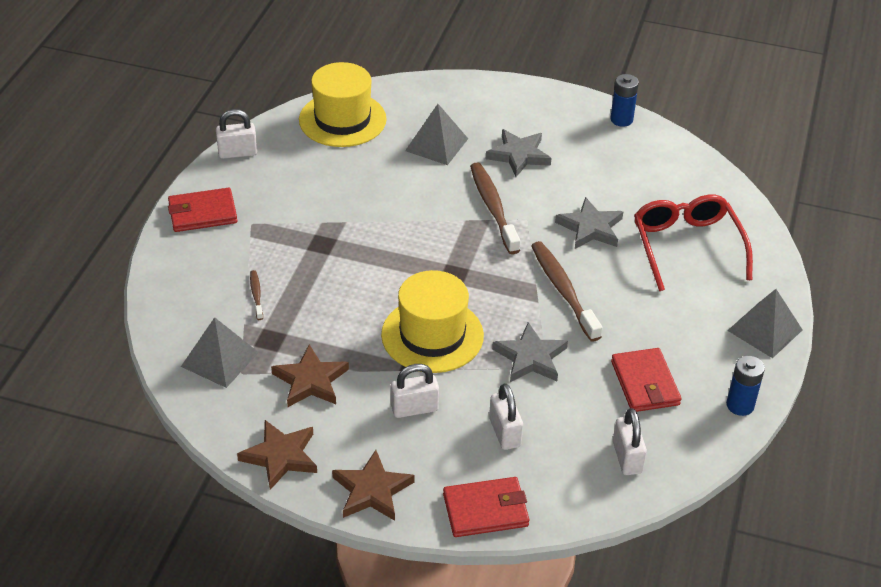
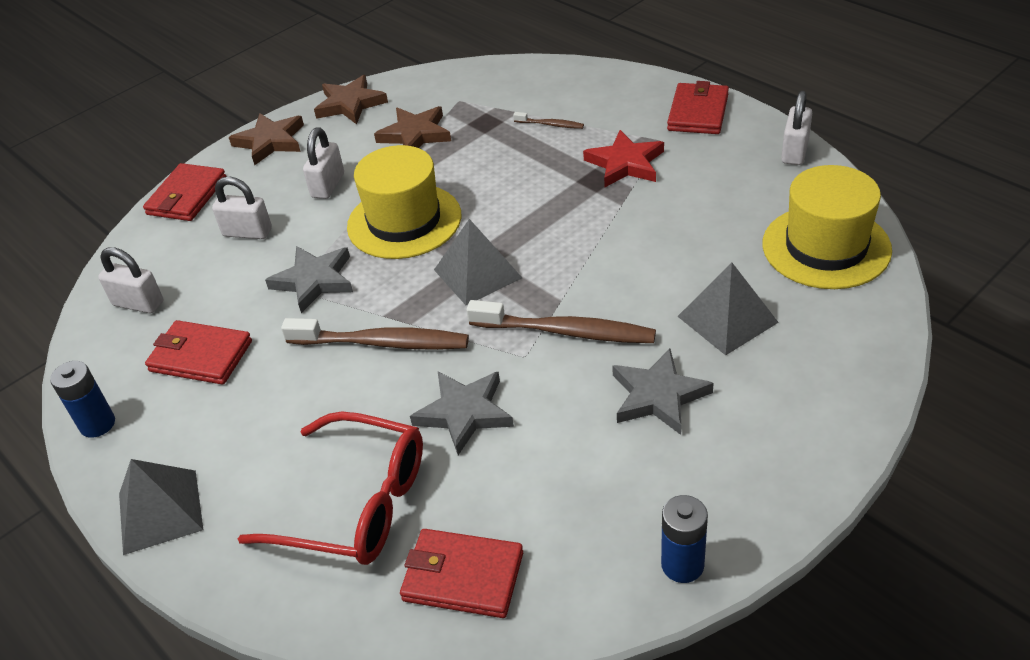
camera: 125 degrees right, 0 degrees up
grey pyramid [181,317,259,388] -> grey pyramid moved to [434,219,522,305]
none -> red wallet [400,529,523,618]
none -> red star [583,130,664,187]

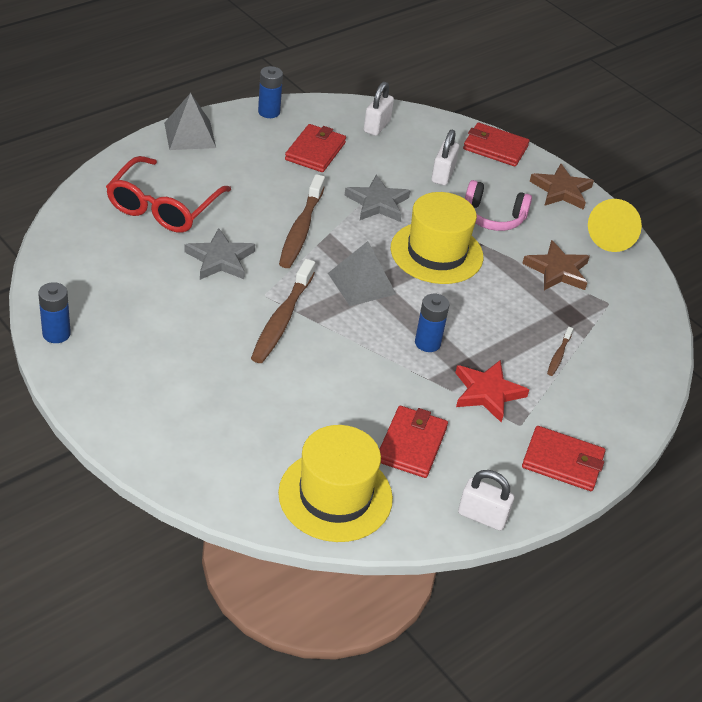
camera: 85 degrees right, 0 degrees up
white padlock [303,127,344,199] -> pink headphones [465,180,532,231]
brown star [314,75,388,124] -> yellow cone [588,199,642,252]
red wallet [400,529,523,618] -> red wallet moved to [379,406,448,478]
grey star [612,349,714,435] -> none
grey pyramid [677,262,779,355] -> none
none -> blue battery [415,294,449,352]

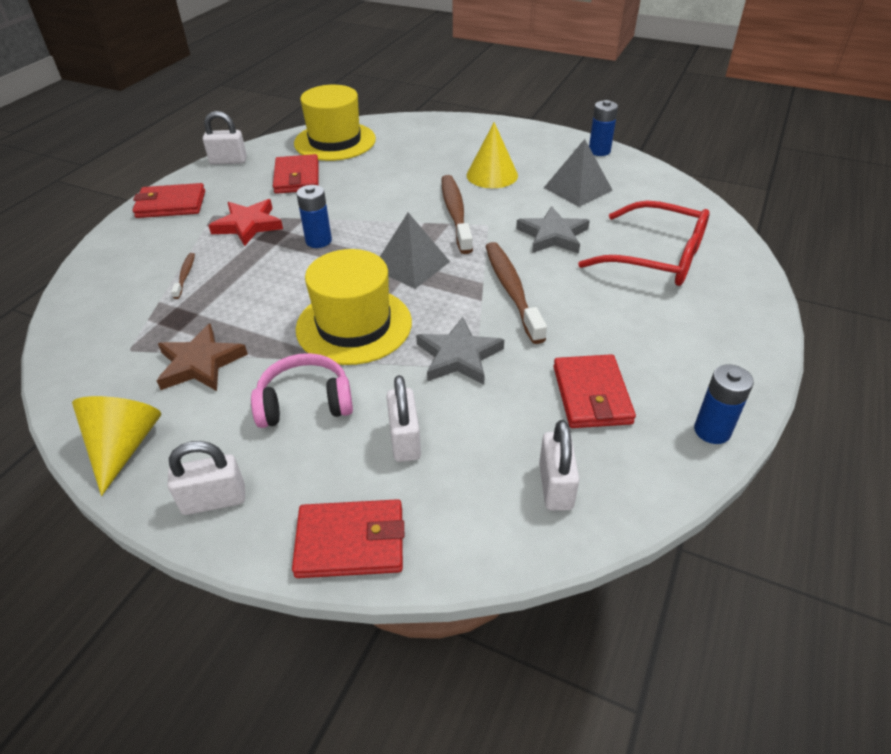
camera: 160 degrees right, 0 degrees up
red glasses [106,156,231,233] -> red glasses turned 120 degrees clockwise [578,200,710,286]
grey pyramid [164,93,216,150] -> grey pyramid moved to [544,139,613,207]
brown star [530,164,594,210] -> white padlock [168,441,245,515]
none -> yellow cone [467,122,518,188]

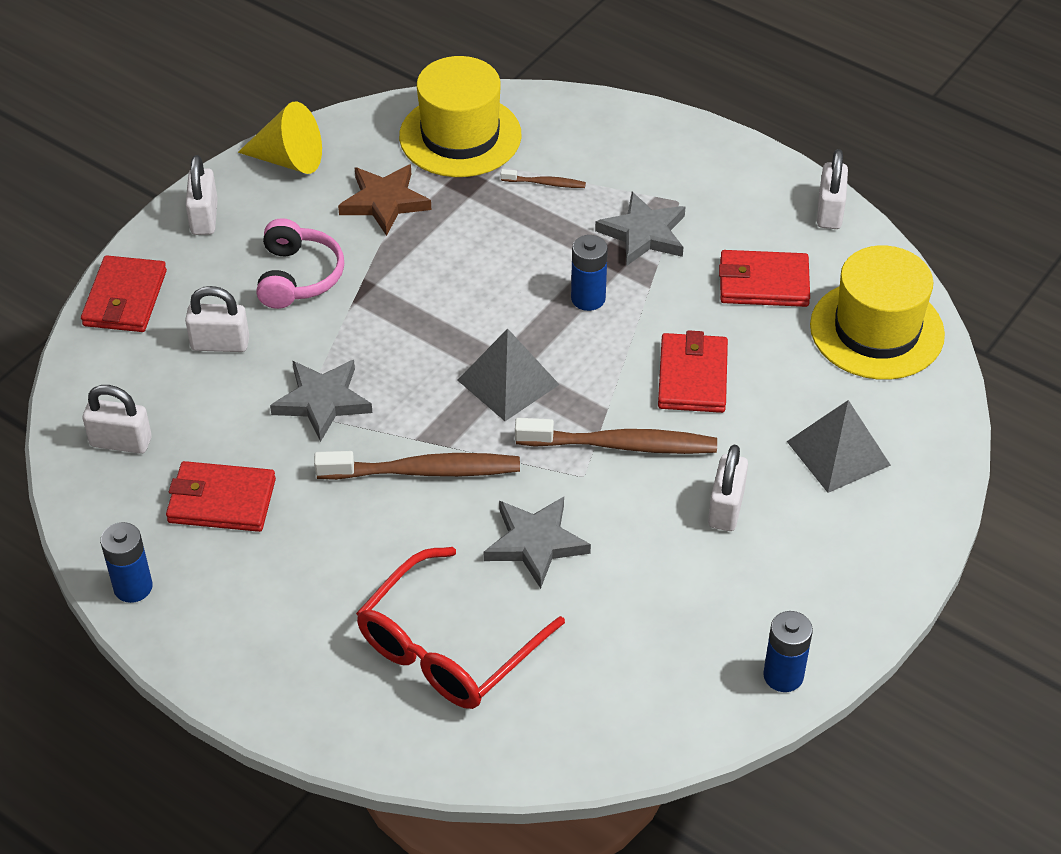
camera: 100 degrees right, 5 degrees up
red wallet [133,183,205,218] -> red wallet moved to [658,330,728,413]
red star [208,199,283,246] -> grey star [595,192,685,266]
yellow hat [296,249,412,365] -> yellow hat moved to [399,56,522,177]
yellow cone [467,122,518,188] -> white padlock [708,445,748,531]
grey pyramid [544,139,613,207] -> grey pyramid moved to [787,400,891,493]

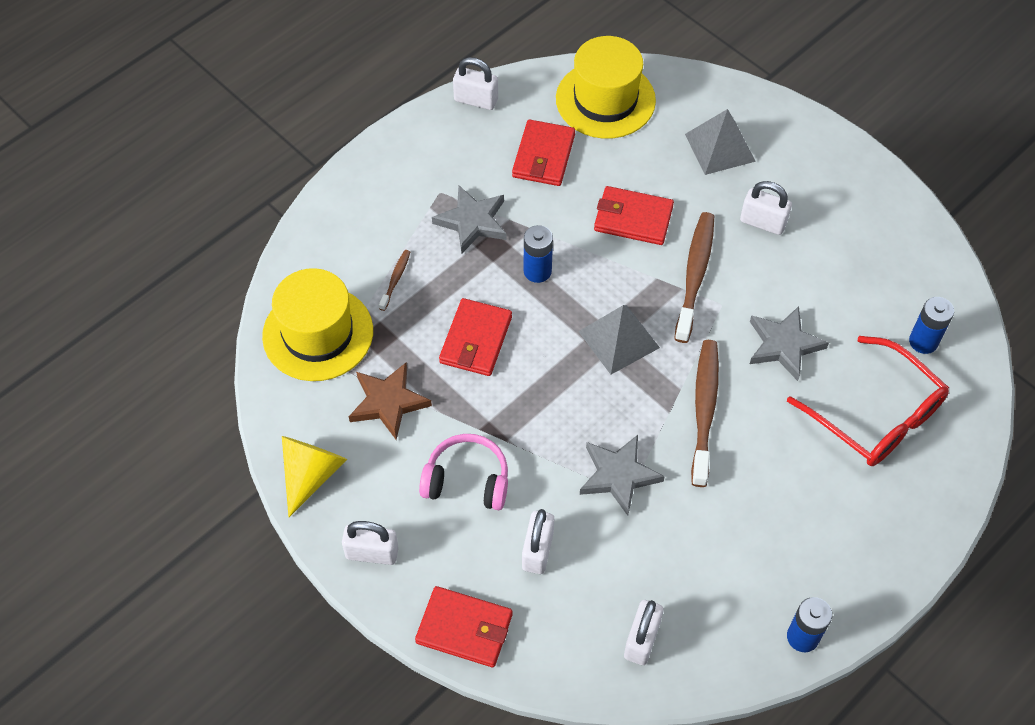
camera: 80 degrees left, 10 degrees up
red wallet [166,461,276,532] -> red wallet moved to [439,298,512,376]
blue battery [763,611,813,692] -> blue battery moved to [909,297,954,354]

